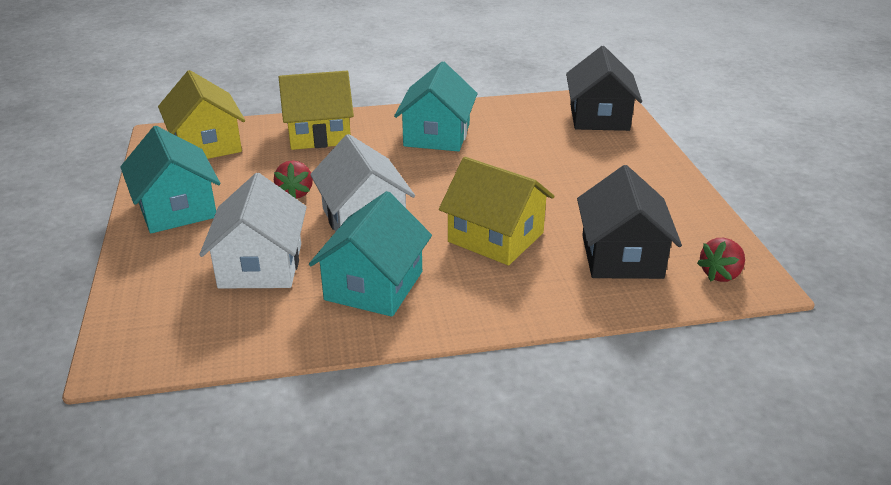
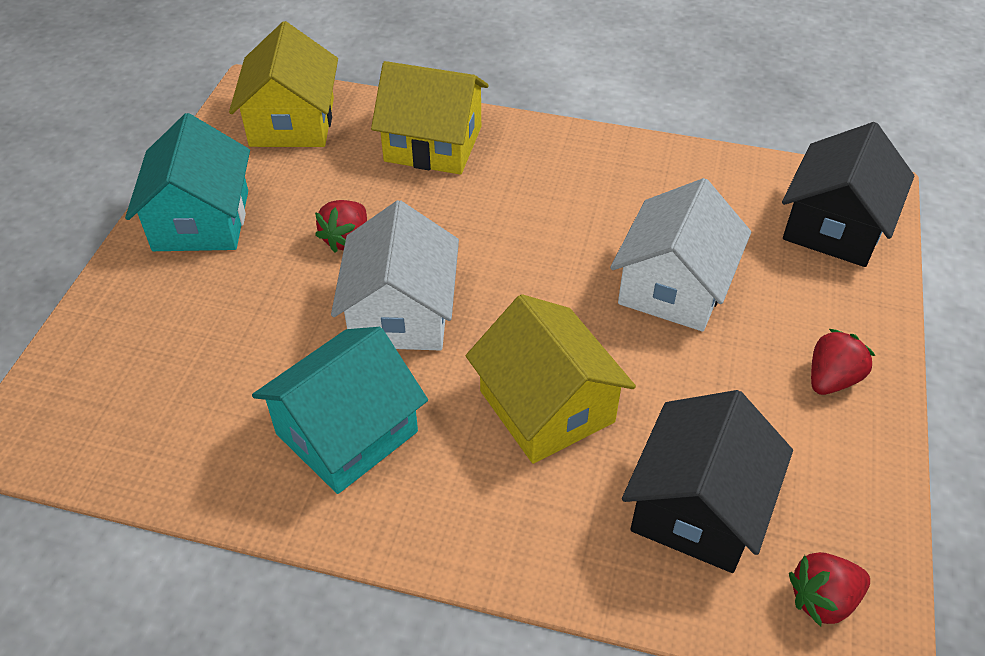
camera: 25 degrees right, 15 degrees up
white house [199,173,307,288] -> white house moved to [610,178,751,332]
turquoise house [394,61,478,152] -> none
none -> red strawberry [811,329,876,395]

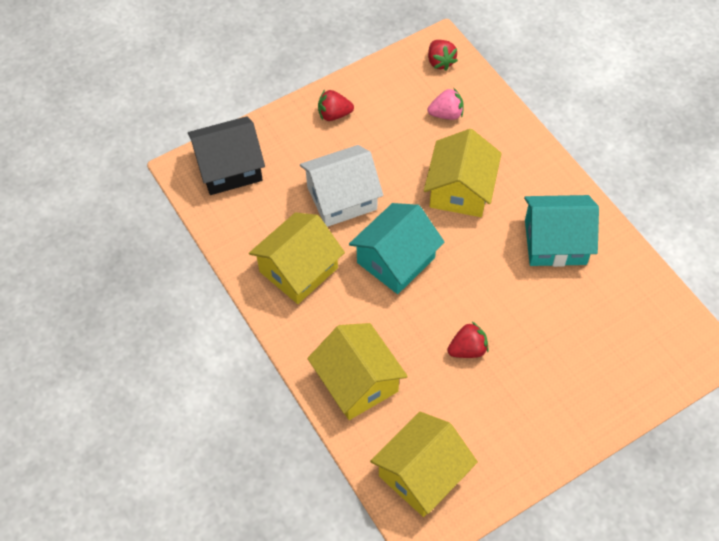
camera: 135 degrees left, 10 degrees up
turquoise house [125,113,250,251] -> turquoise house moved to [349,203,444,294]
white house [331,200,459,350] -> none
black house [622,390,793,573] -> pink strawberry [427,88,464,120]
red strawberry [789,552,870,627] -> red strawberry turned 45 degrees clockwise [428,40,458,71]
none -> yellow house [249,212,345,304]

